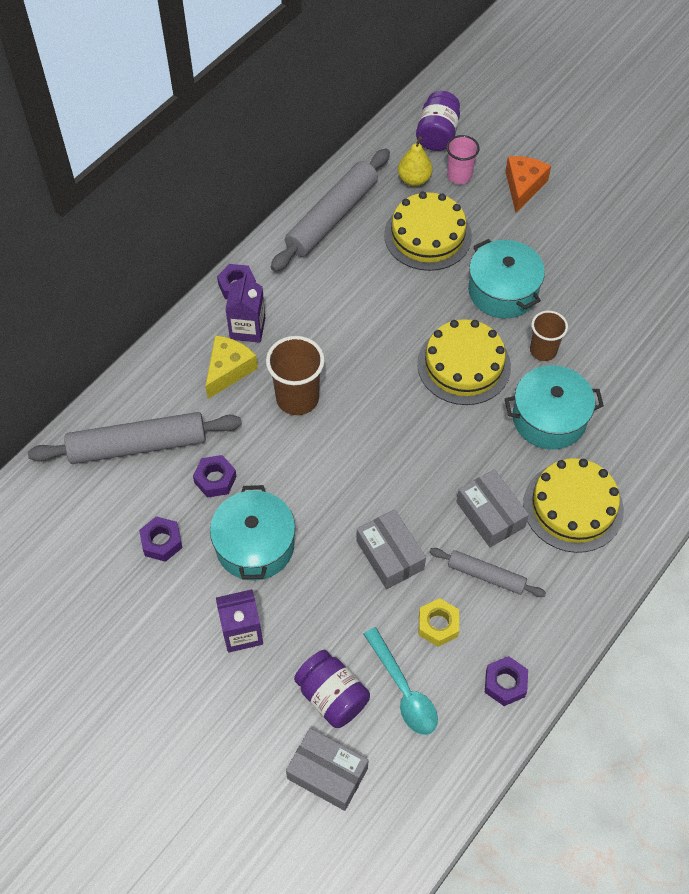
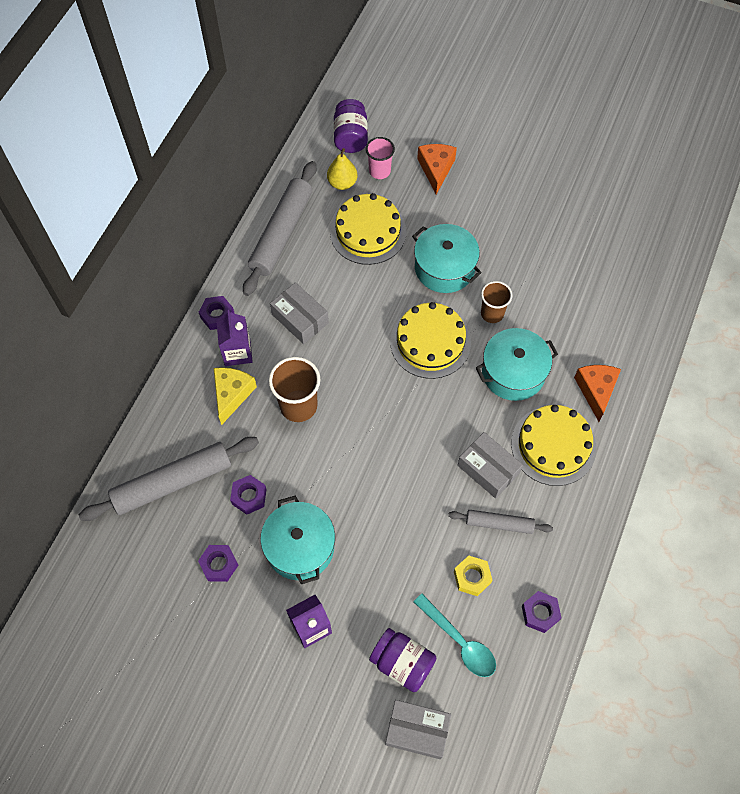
camera: 15 degrees left, 5 degrees up
grey box [356,509,426,589] -> grey box moved to [270,282,329,344]
none -> orange cheese [574,365,621,422]

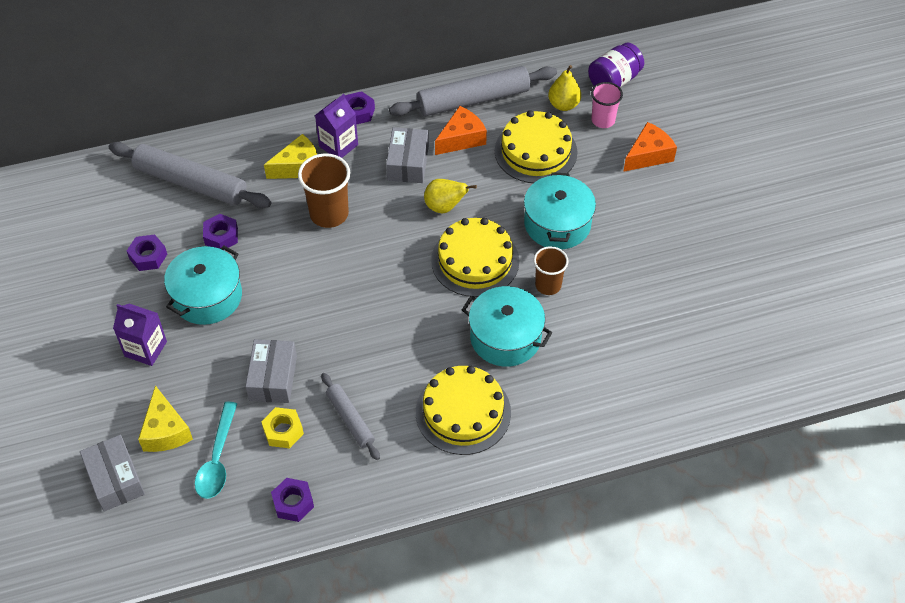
camera: 50 degrees right, 10 degrees down
purple jar [369,628,436,692] -> yellow cheese [138,385,193,452]
grey box [458,432,523,499] -> grey box moved to [245,339,297,403]
orange cheese [574,365,621,422] -> orange cheese moved to [435,106,487,155]
none -> yellow pear [424,179,477,213]

